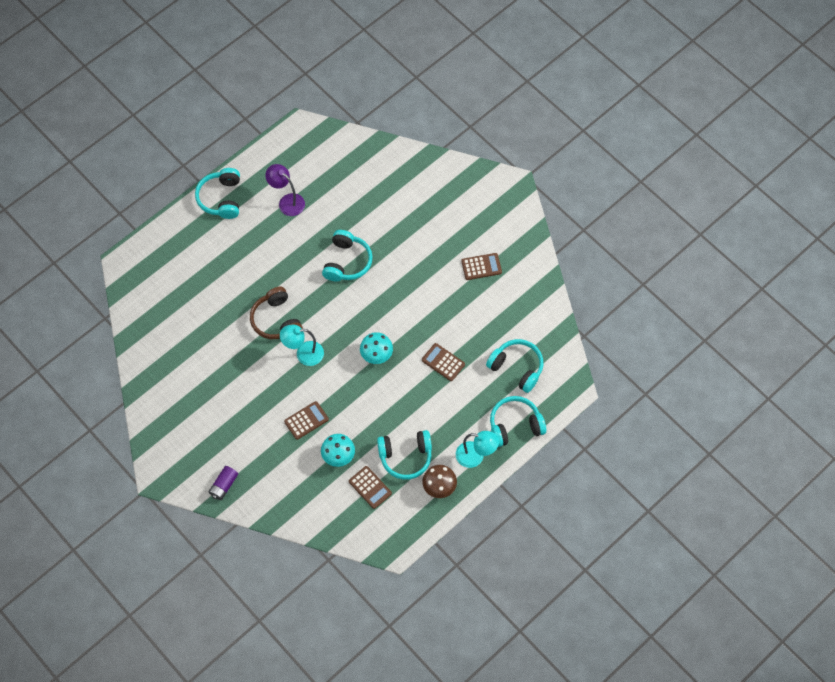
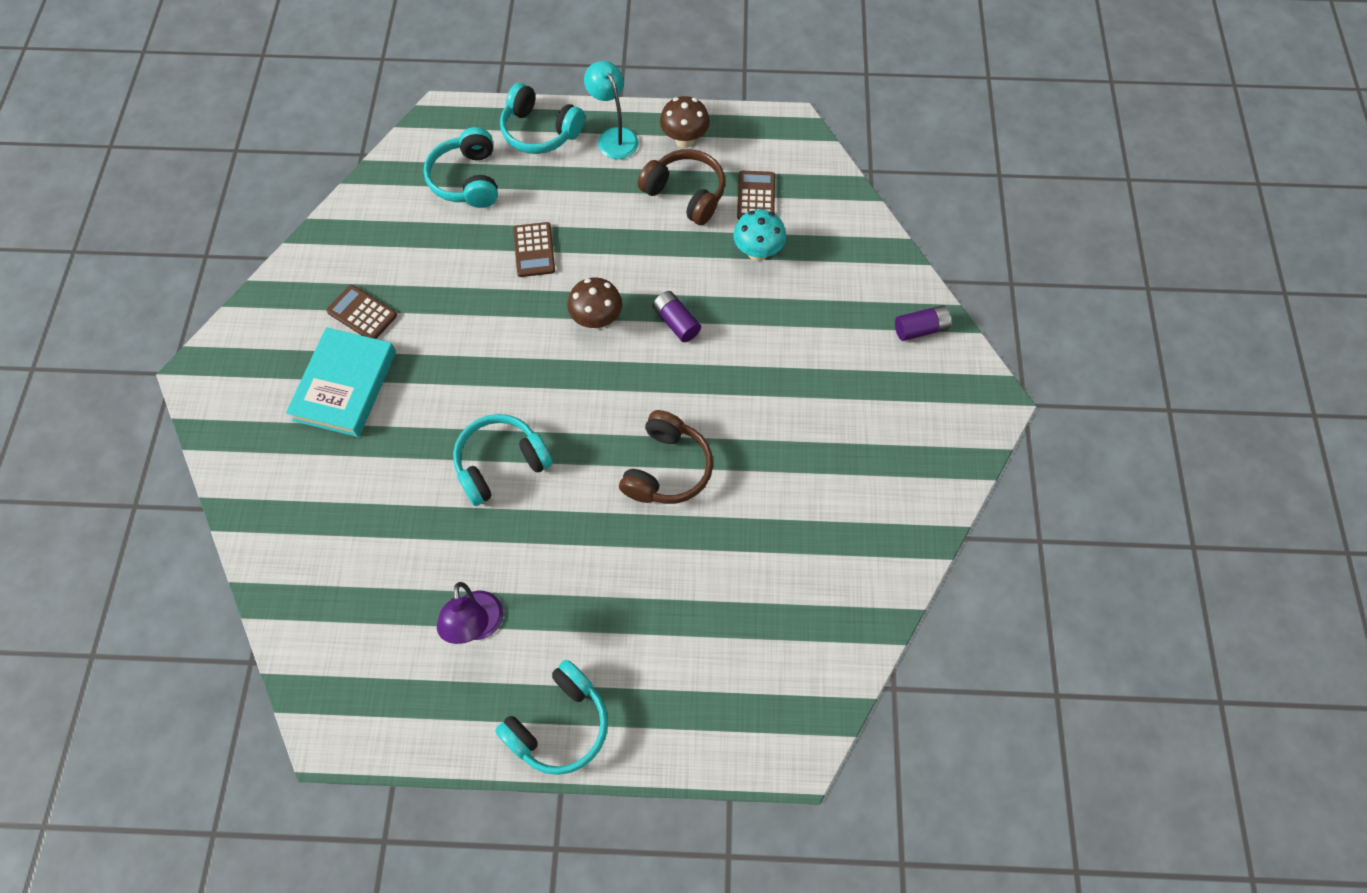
camera: 135 degrees left, 0 degrees up
turquoise lamp [280,325,324,366] -> none
brown calculator [284,401,329,440] -> none
turquoise mushroom [360,332,393,364] -> brown mushroom [568,277,622,330]
turquoise headphones [377,430,432,480] -> brown headphones [638,149,725,225]
none -> turquoise book [286,327,396,437]
none -> purple battery [653,291,701,342]

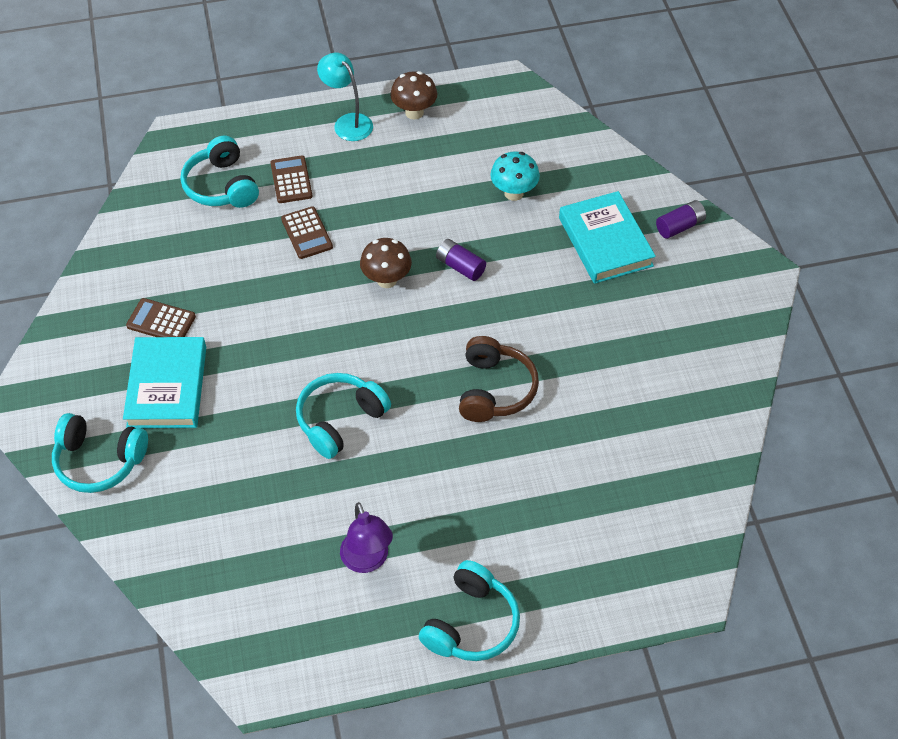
camera: 15 degrees left, 10 degrees down
turquoise headphones [500,83,585,154] -> turquoise headphones moved to [52,413,148,493]
brown headphones [638,149,725,225] -> none
brown calculator [737,170,775,219] -> brown calculator moved to [270,155,312,203]
none -> turquoise book [559,191,656,284]

